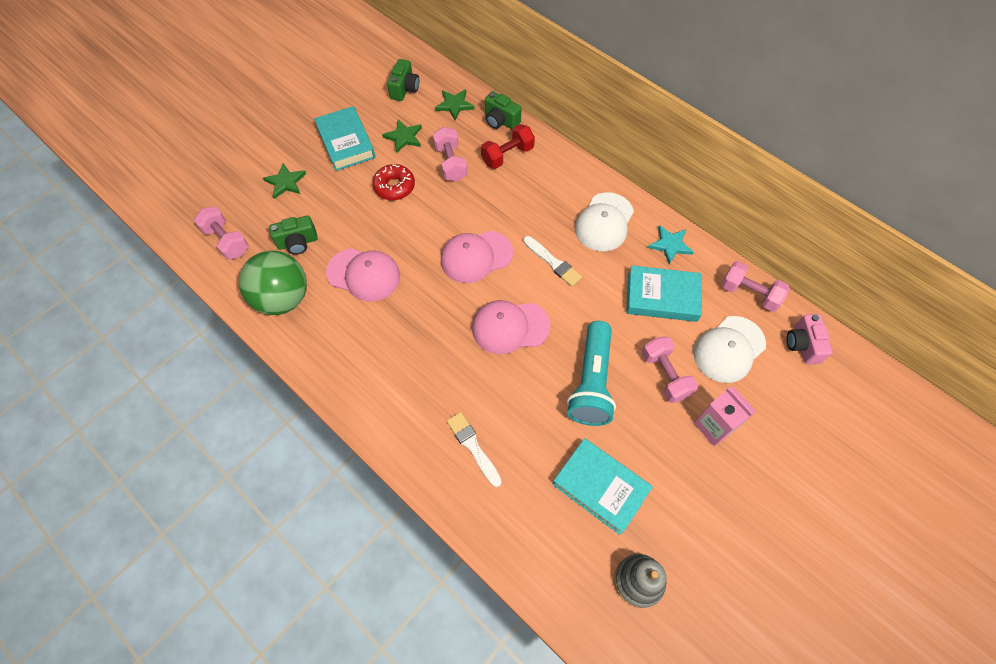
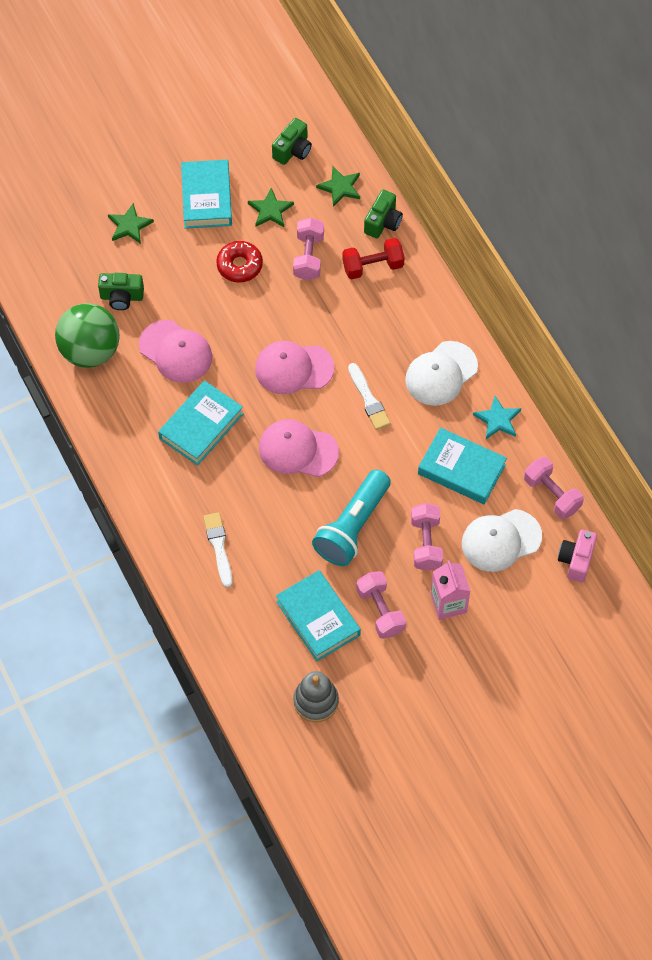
camera: 20 degrees right, 0 degrees up
pink dumbbell [194,206,249,260] -> pink dumbbell moved to [356,571,406,639]
green camera [485,91,522,130] -> green camera turned 120 degrees counterclockwise [364,190,403,238]
none -> turquoise book [158,381,243,466]

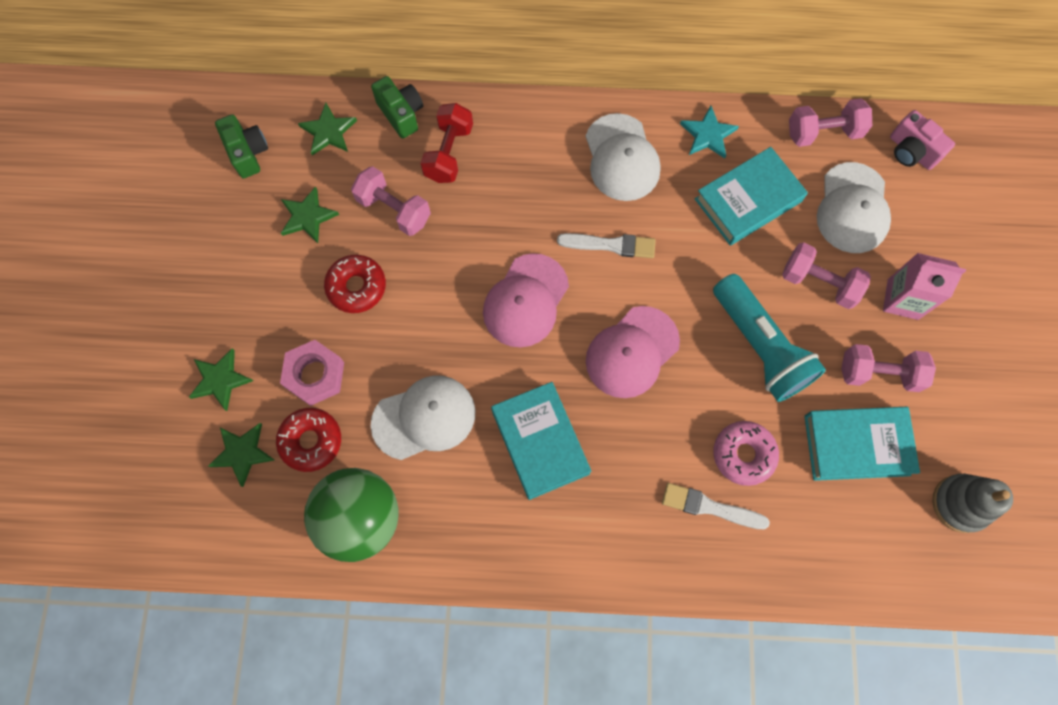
camera: 60 degrees left, 10 degrees up
green camera [98,273,144,310] -> red donut [276,408,341,472]
pink cap [139,320,212,383] -> white cap [371,375,476,460]
turquoise book [181,160,232,229] -> none
none -> green star [208,423,274,487]
none -> pink nut [280,340,344,406]
none -> pink donut [713,421,779,486]

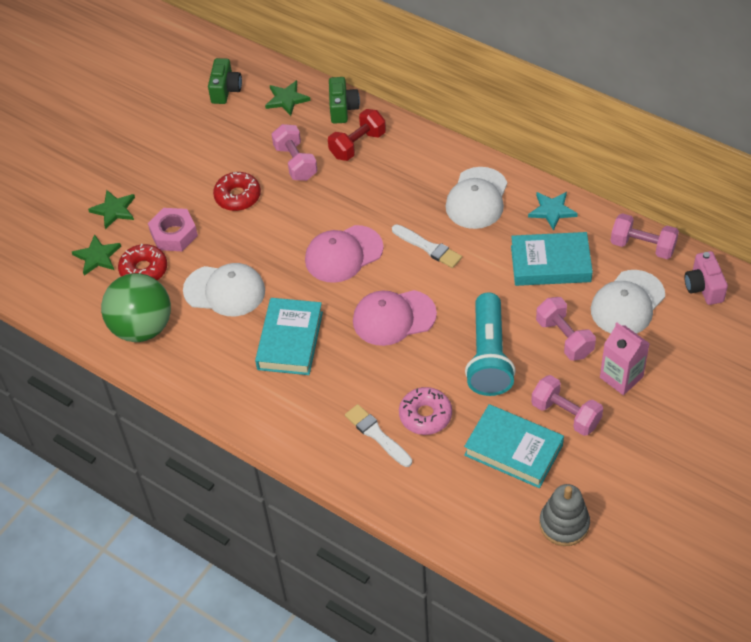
camera: 35 degrees right, 20 degrees down
green star [281,187,339,243] -> none

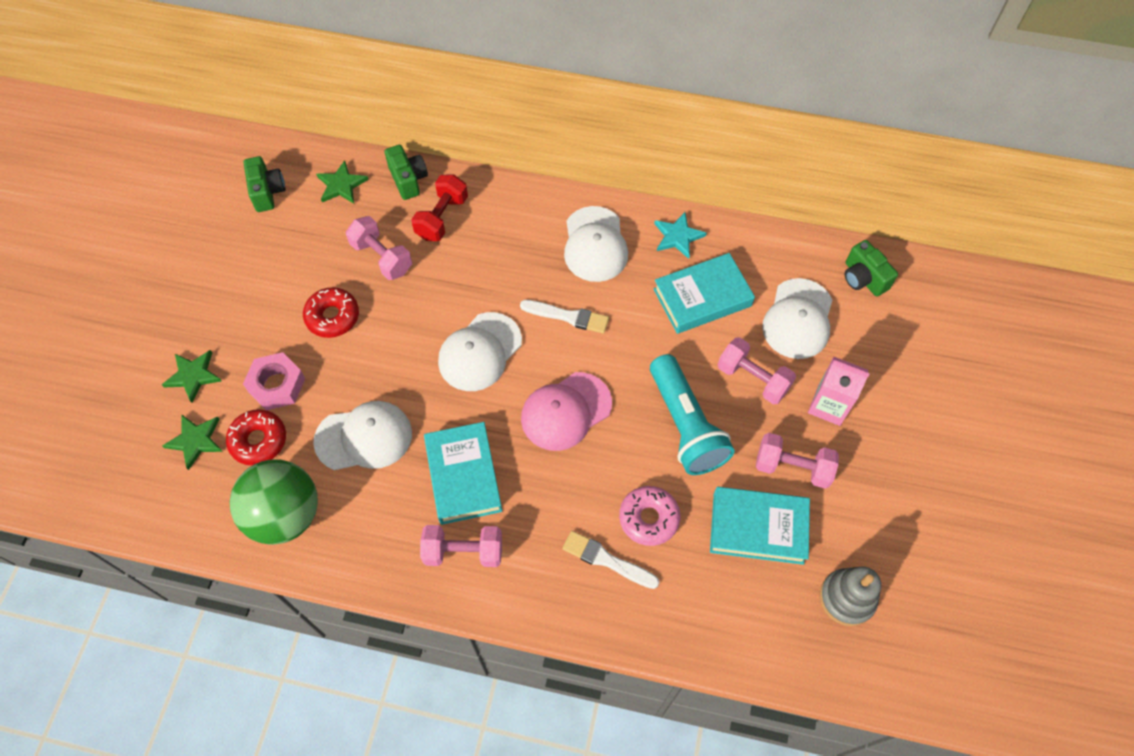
camera: 25 degrees left, 10 degrees up
pink cap [305,225,384,283] -> white cap [438,312,522,391]
pink dumbbell [611,213,679,259] -> pink dumbbell moved to [420,525,502,567]
pink camera [684,251,728,305] -> green camera [845,240,898,297]

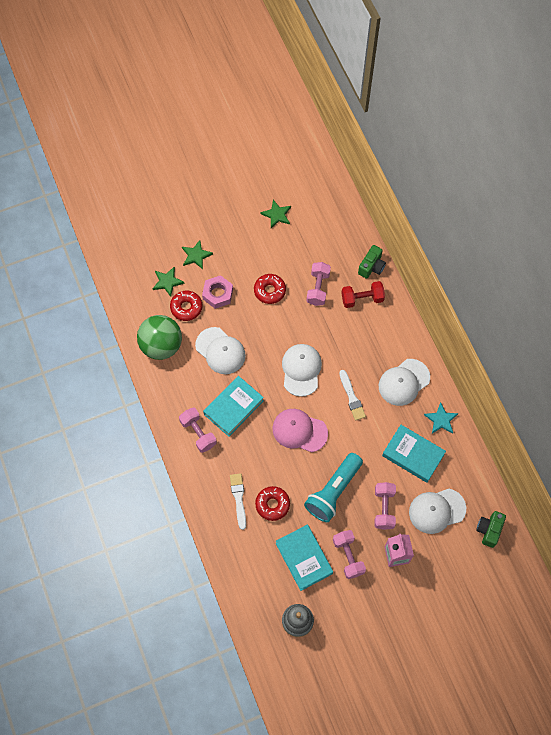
camera: 55 degrees right, 5 degrees up
green camera [244,156,286,212] -> none
green star [316,160,369,204] -> green star moved to [260,200,291,228]
white cap [438,312,522,391] -> white cap turned 90 degrees clockwise [282,344,322,397]
pink donut [619,486,680,546] -> red donut [255,486,290,521]

